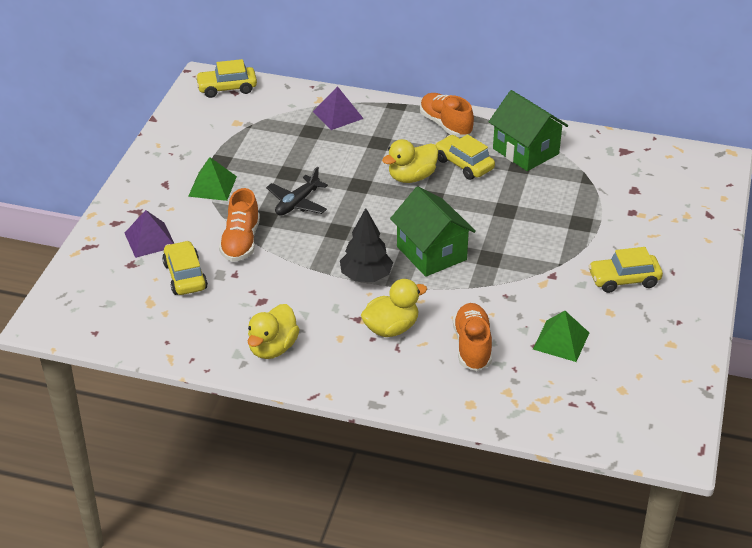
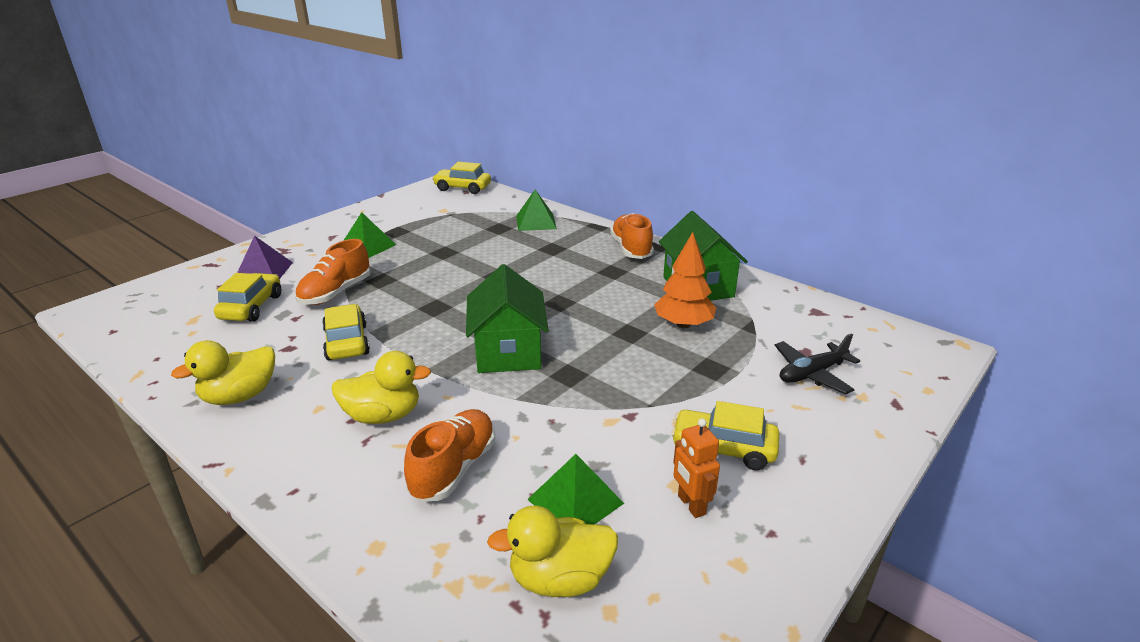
camera: 25 degrees right, 10 degrees down
black plane [266,167,328,216] -> black plane moved to [775,333,860,394]
purple pyramid [313,86,364,130] -> green pyramid [516,190,557,231]
black tree [340,208,393,282] -> none
yellow duck [382,139,438,183] -> yellow duck moved to [487,506,618,597]
yellow car [435,134,495,180] -> yellow car moved to [322,304,370,360]
none -> orange tree [654,232,716,328]
none -> orange robot [673,418,720,518]

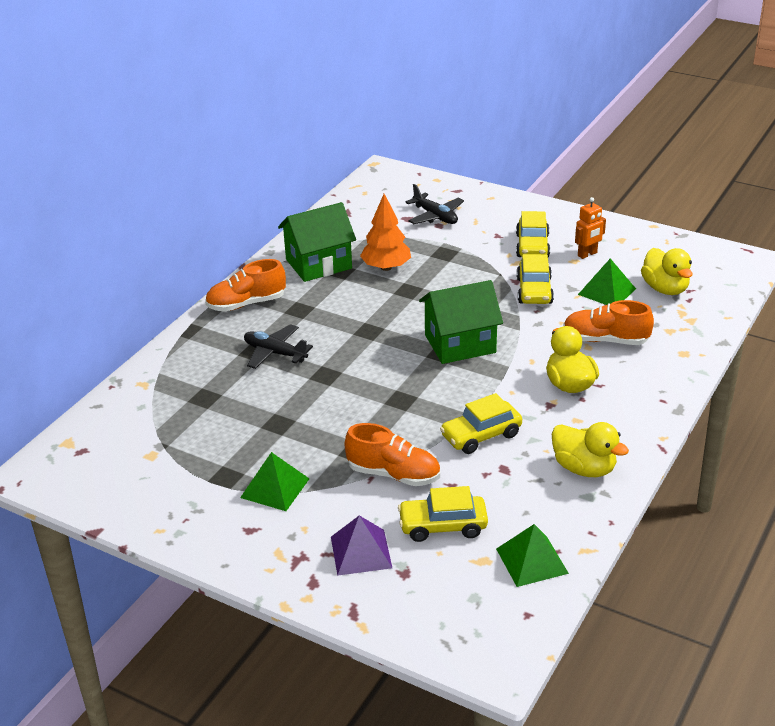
camera: 100 degrees left, 5 degrees up
yellow car [432,162,491,194] -> yellow car moved to [516,254,554,304]
green pyramid [516,190,557,231] -> green pyramid moved to [496,524,569,587]
none -> black plane [244,324,313,369]

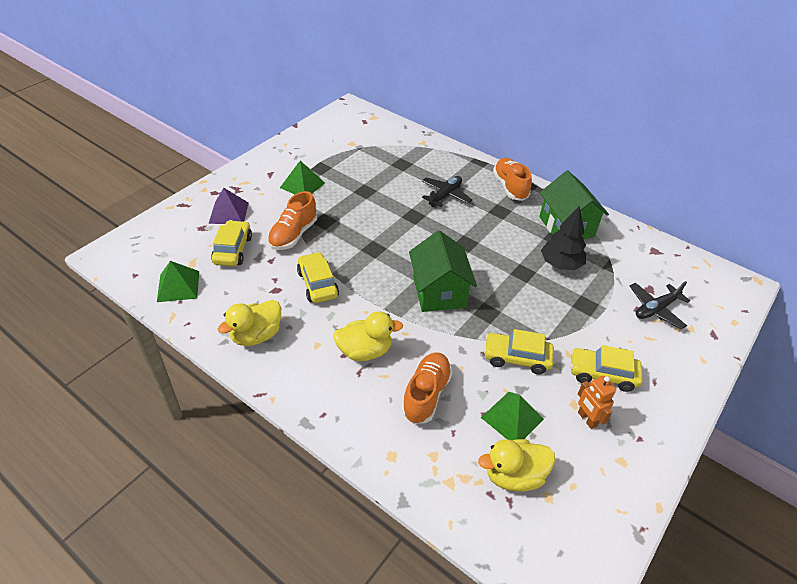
camera: 95 degrees right, 10 degrees up
orange tree [360,194,411,271] -> black tree [541,206,586,270]

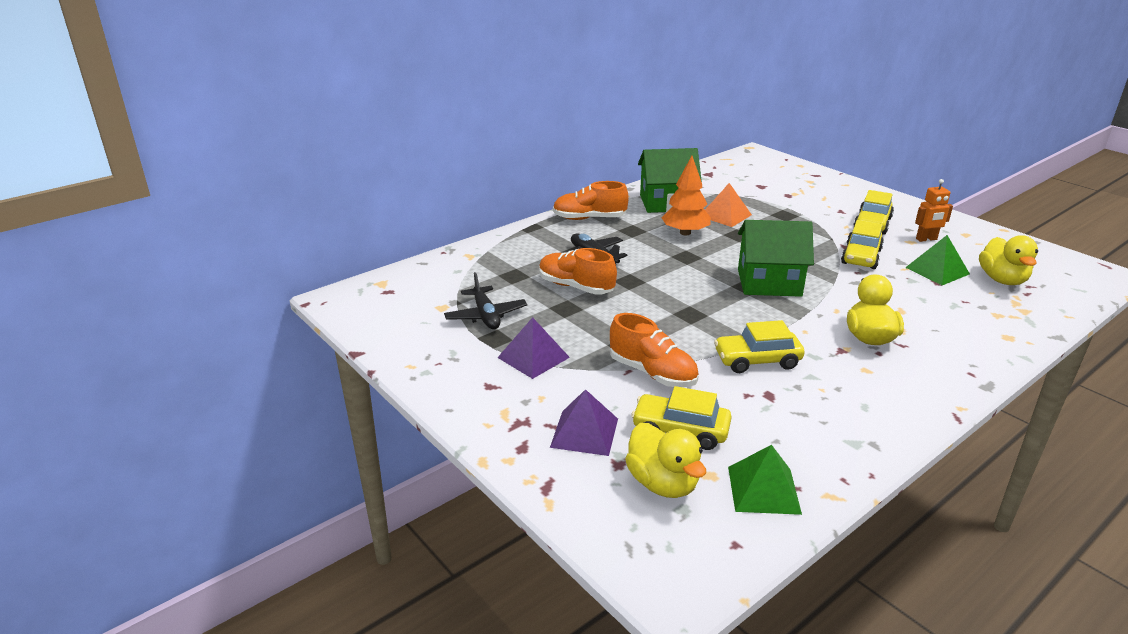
camera: 75 degrees left, 15 degrees down
yellow duck [218,300,281,346] -> yellow duck moved to [625,423,706,498]
green pyramid [280,161,325,194] -> purple pyramid [497,317,570,379]
orange shoe [401,352,452,424] -> orange shoe moved to [539,248,617,295]
black tree [541,206,586,270] -> orange pyramid [705,183,752,227]
black plane [630,281,690,329] -> black plane moved to [444,272,527,329]
none -> orange tree [661,156,711,236]

